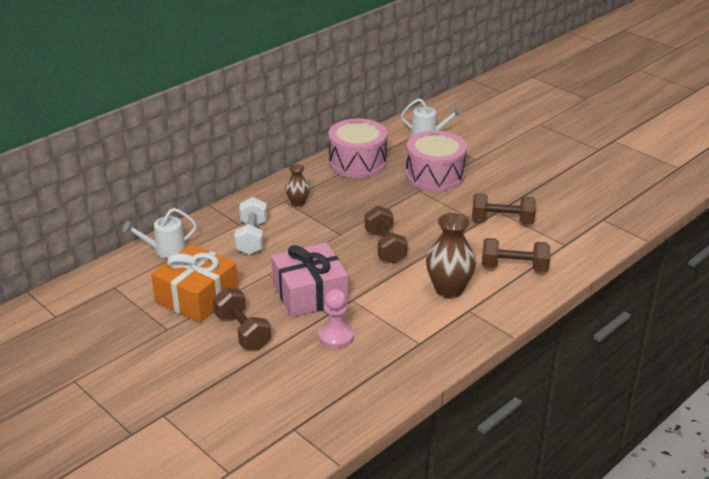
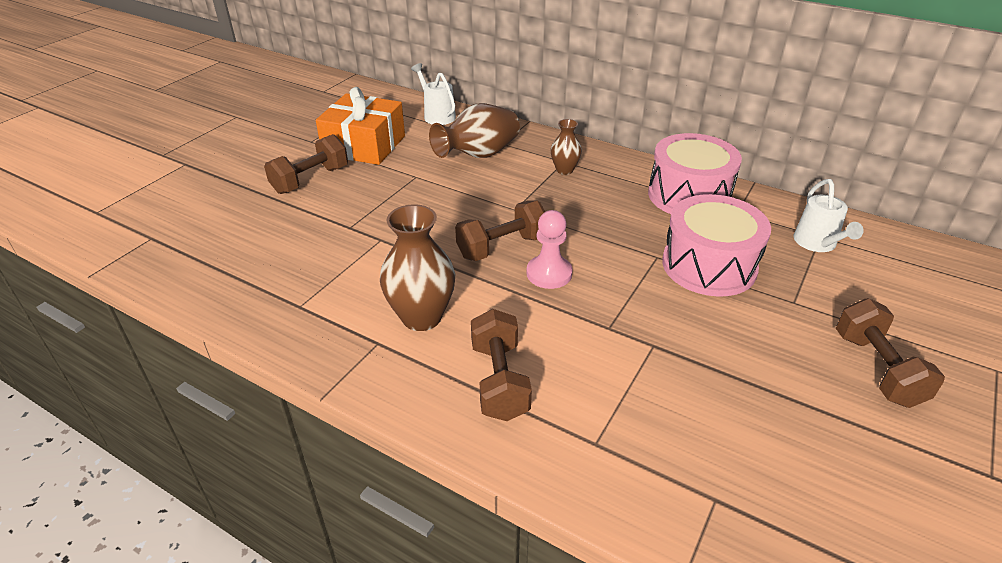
camera: 75 degrees right, 5 degrees up
white dumbbell [234,197,267,255] -> brown vase [429,103,520,158]
pink gift [271,243,348,318] -> none
pink pawn [318,289,354,349] -> pink pawn moved to [526,210,573,289]
brown dumbbell [472,193,536,224] -> brown dumbbell moved to [836,298,945,408]

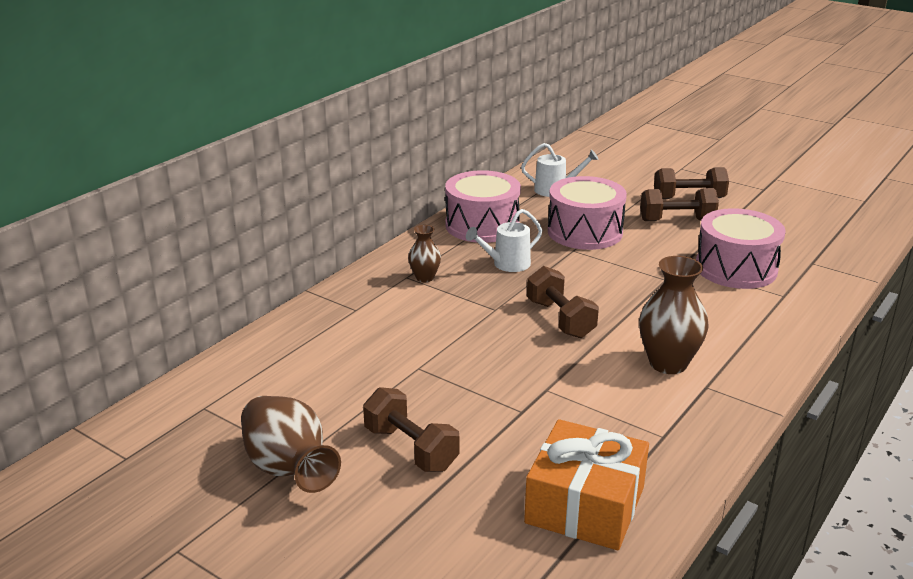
camera: 85 degrees left, 10 degrees down
orange gift [316,87,405,165] -> orange gift moved to [524,419,649,550]
white watering can [411,63,456,125] -> white watering can moved to [466,209,542,272]
brown vase [429,103,520,158] -> brown vase moved to [241,396,341,493]
brown dumbbell [471,309,532,421] -> brown dumbbell moved to [640,188,719,221]
pink pawn [526,210,573,289] -> none
none -> pink drum [696,208,785,289]

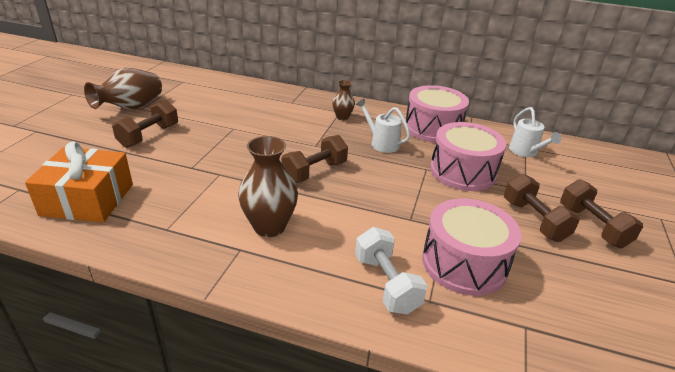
camera: 70 degrees right, 5 degrees up
none -> white dumbbell [355,227,428,314]

